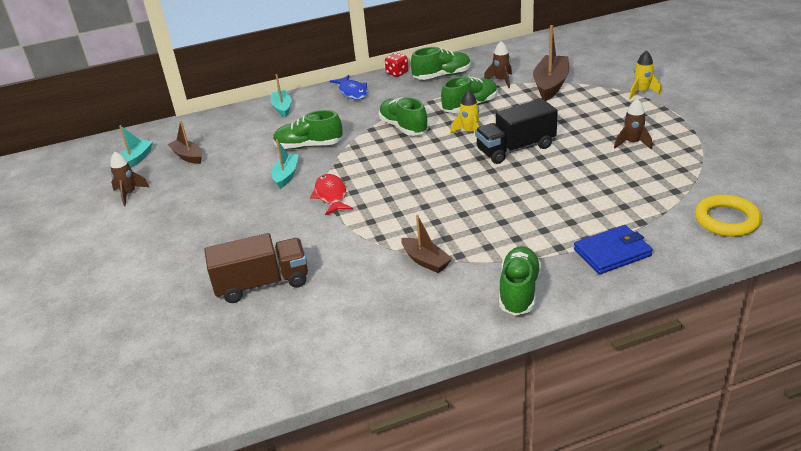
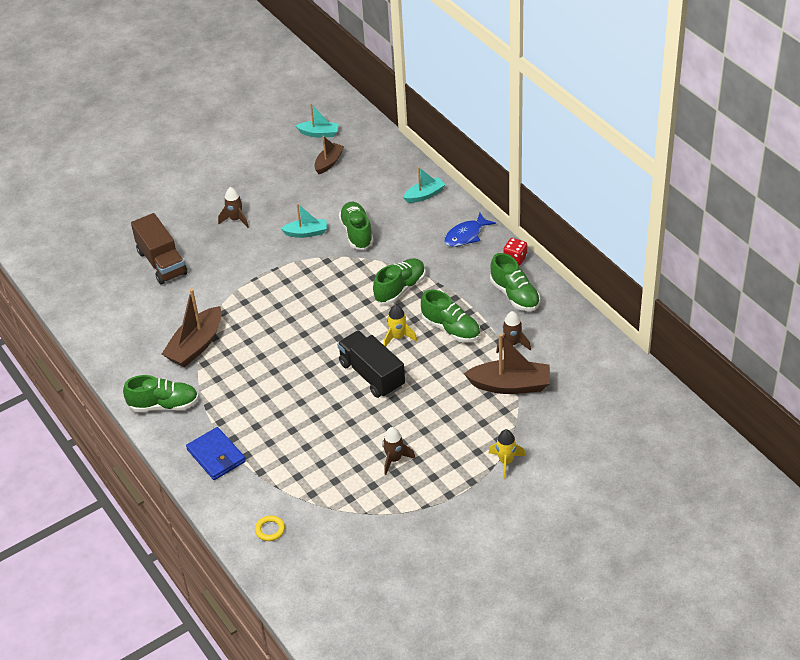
camera: 75 degrees right, 10 degrees up
brown rocket [110,152,149,206] -> brown rocket moved to [218,187,249,228]
red fish [310,174,353,216] -> none
brown boat [401,215,452,273] -> brown boat [162,289,222,367], size x1.67
yellow ring [695,194,762,237] -> yellow ring [255,515,285,541], size x0.54

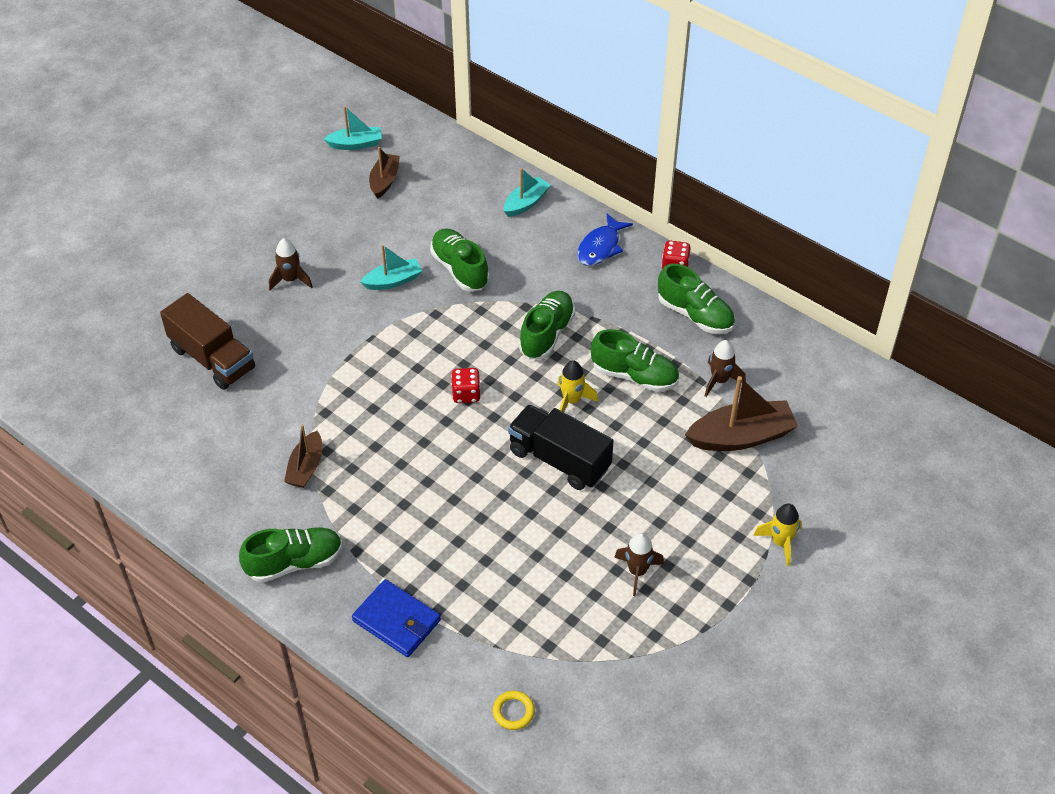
camera: 20 degrees left, 5 degrees up
brown boat [162,289,222,367] -> brown boat [284,425,322,488], size x0.60
none -> red dice [451,368,481,403]

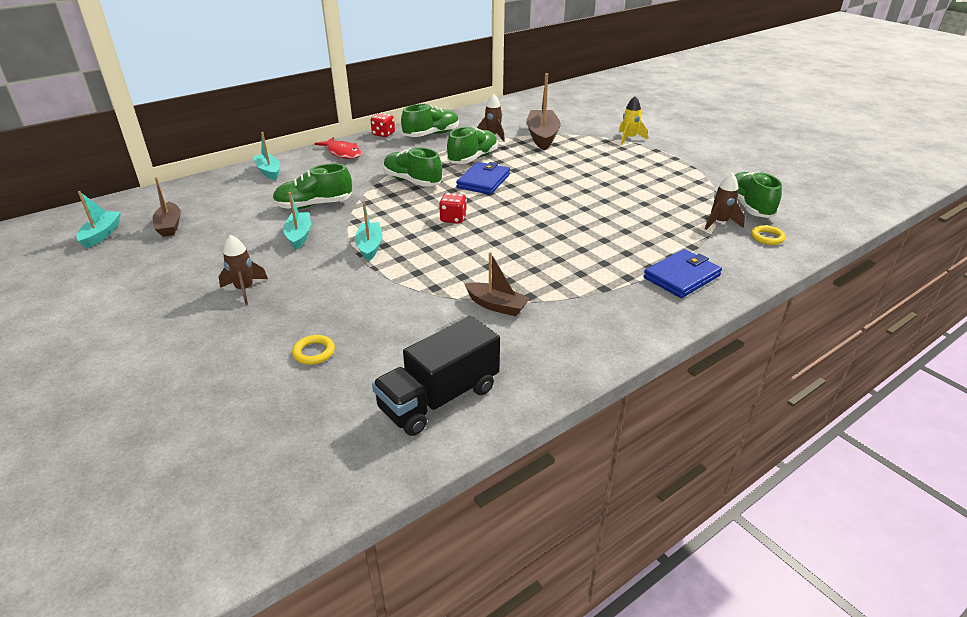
camera: 75 degrees left, 15 degrees down
brown truck [160,293,255,390] -> yellow ring [292,335,335,365]
green shoe [239,527,343,583] -> green shoe moved to [735,172,782,218]
brown boat [369,147,400,199] -> brown boat turned 135 degrees counterclockwise [153,177,181,237]
black truck [508,404,614,490] -> black truck moved to [372,316,500,436]
yellow rocket [557,360,598,412] -> blue wallet [456,162,510,195]
blue fish [577,213,633,266] -> red fish [314,137,361,159]
brown rocket [614,533,664,596] -> brown rocket moved to [705,172,745,230]
none -> turquoise boat [355,202,383,261]

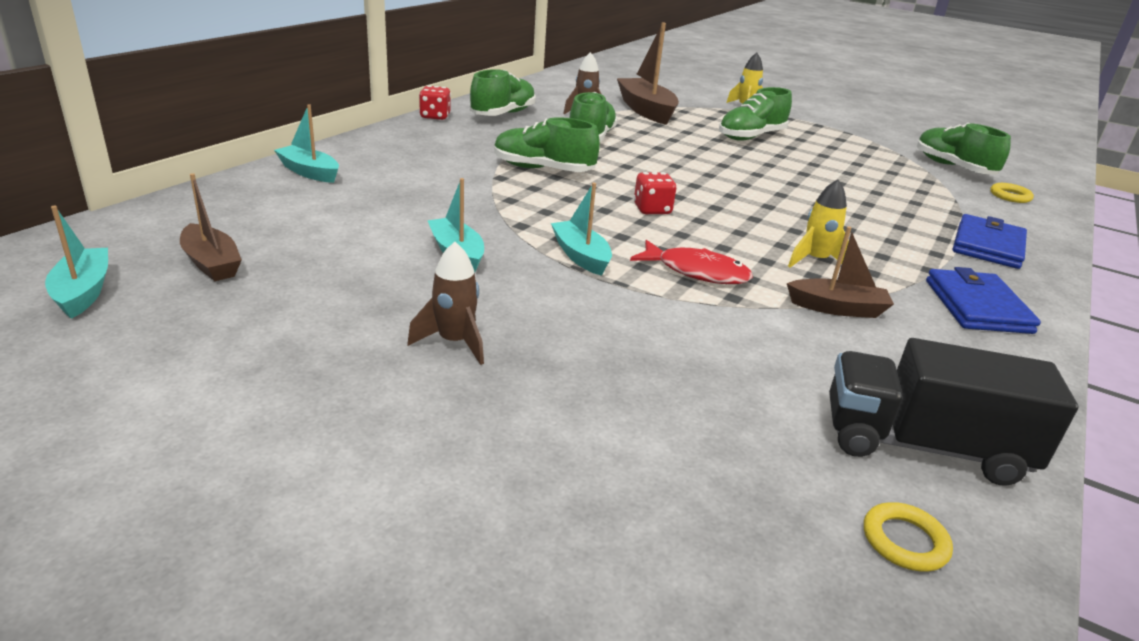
camera: 25 degrees left, 5 degrees down
green shoe [272,163,352,209] -> green shoe moved to [719,87,792,141]
yellow ring [292,335,335,365] -> yellow ring moved to [864,502,953,572]
red fish [314,137,361,159] -> red fish moved to [630,240,753,284]
black truck [372,316,500,436] -> black truck turned 75 degrees clockwise [829,338,1078,486]
blue wallet [456,162,510,195] -> blue wallet moved to [926,267,1041,334]
brown rocket [705,172,745,230] -> none
none -> yellow rocket [788,179,849,267]

